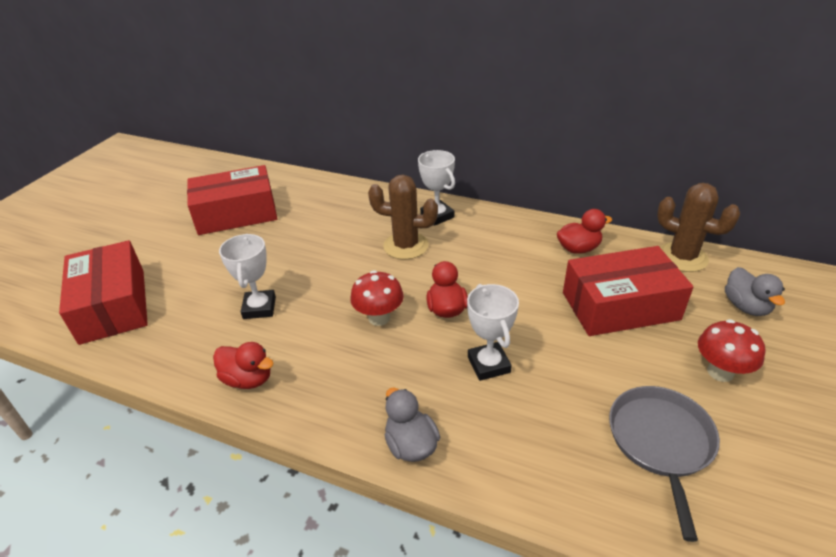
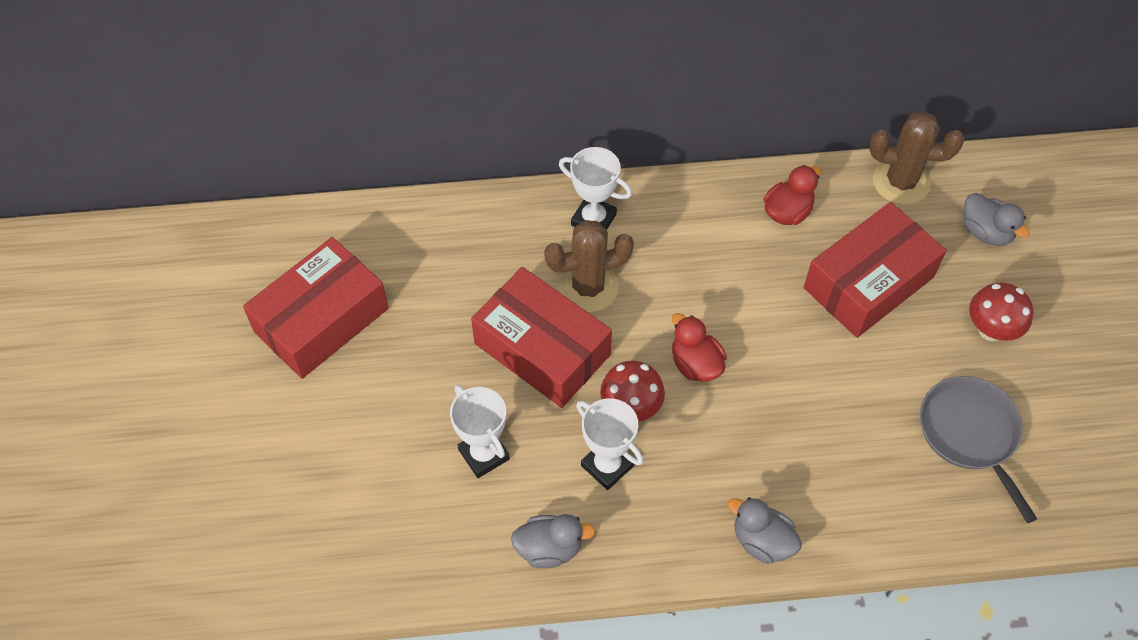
camera: 30 degrees left, 20 degrees up
red box [59,240,148,345] -> red box moved to [471,267,612,408]
red duck [213,342,274,389] -> grey duck [511,514,595,568]
white trophy [467,284,519,381] -> white trophy moved to [576,398,643,490]

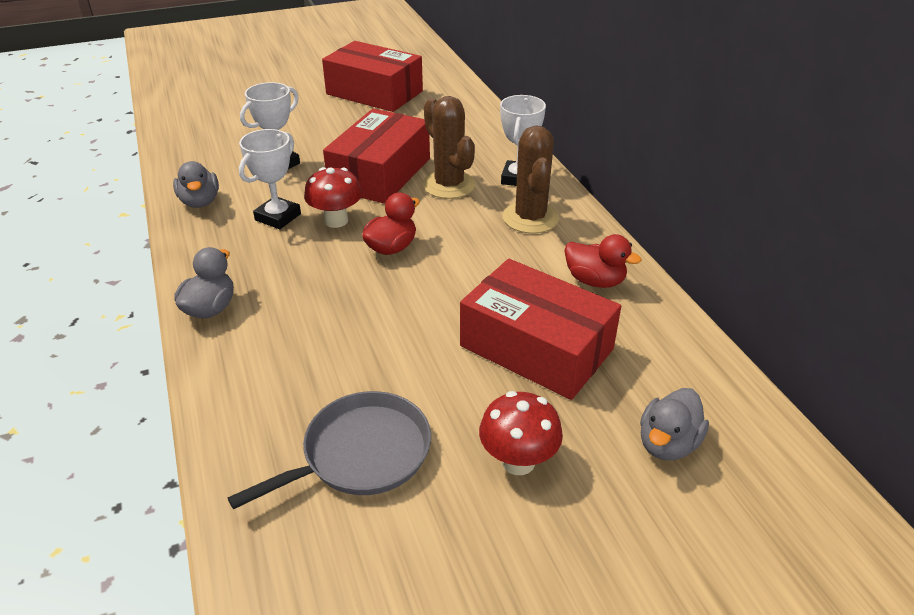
camera: 75 degrees right, 20 degrees down
brown cactus [870,111,964,205] -> brown cactus moved to [503,125,559,234]

